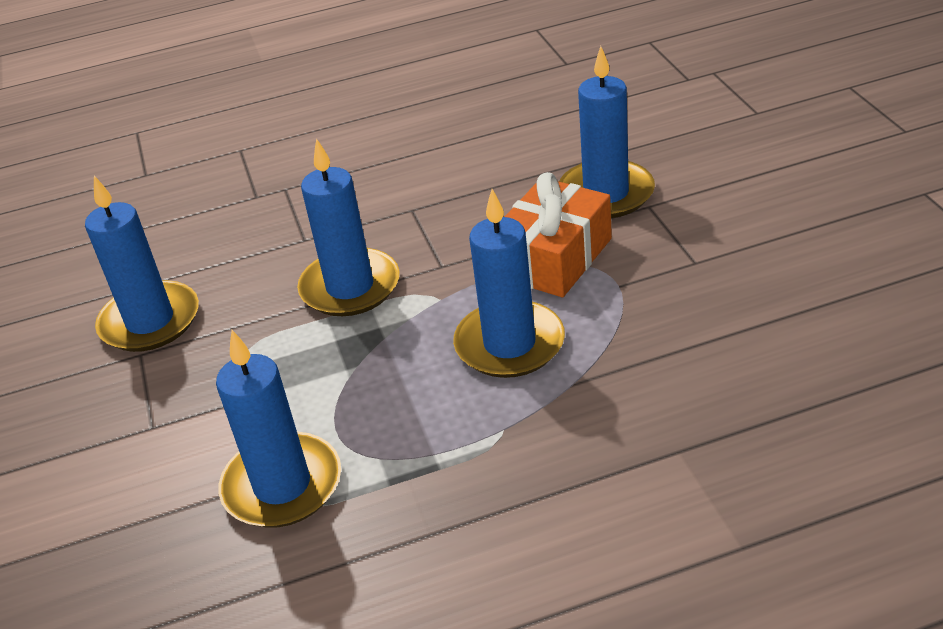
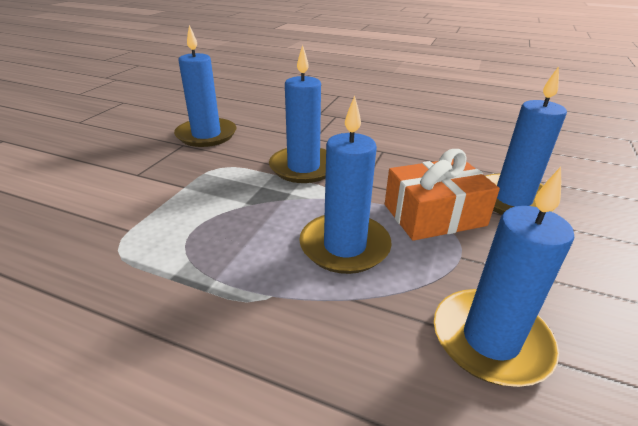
camera: 35 degrees right, 5 degrees down
blue candle [216,330,341,528] -> blue candle moved to [434,167,574,387]

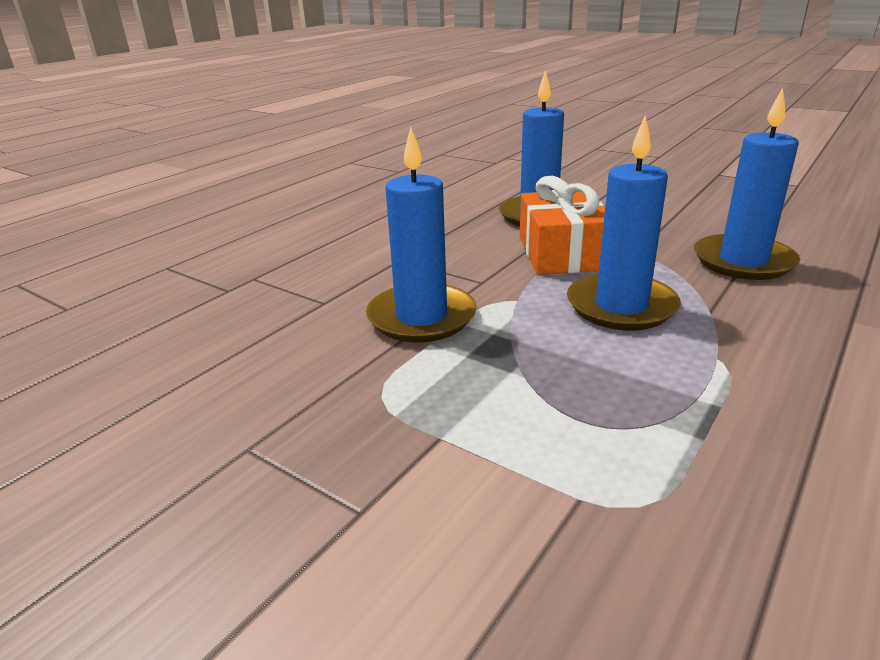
camera: 75 degrees left, 5 degrees down
blue candle [174,25,236,147] -> none

